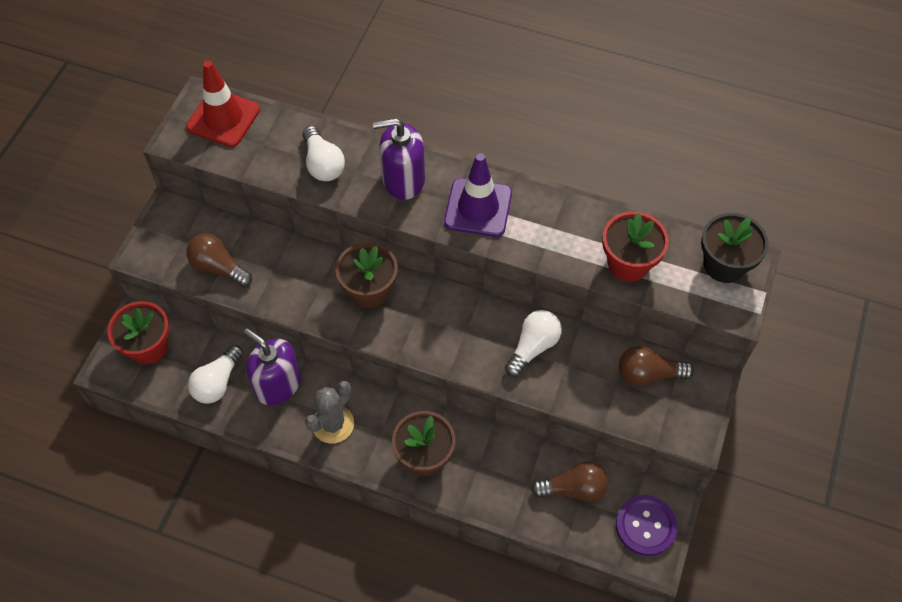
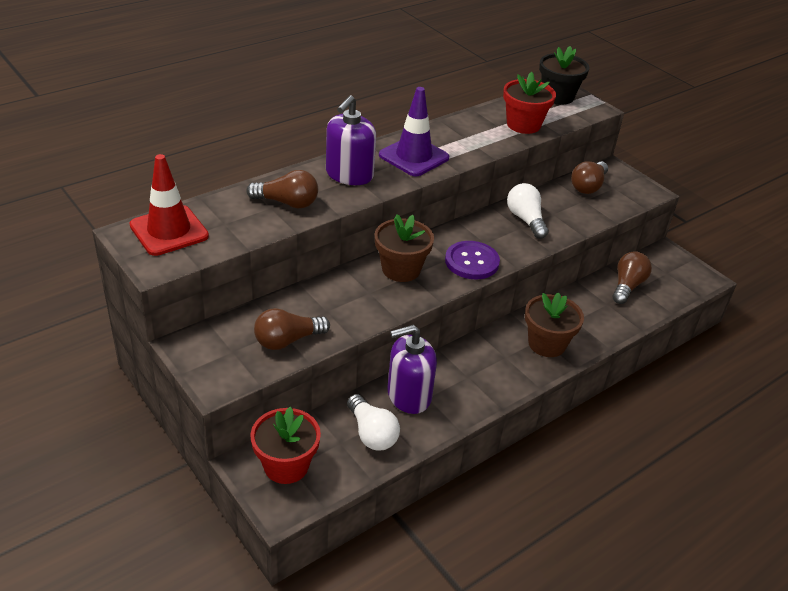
camera: 60 degrees left, 20 degrees down
white light bulb [302,126,345,181] -> brown light bulb [246,170,318,208]
grey cactus [305,381,354,444] -> none
purple button [616,495,677,556] -> purple button moved to [445,241,500,279]

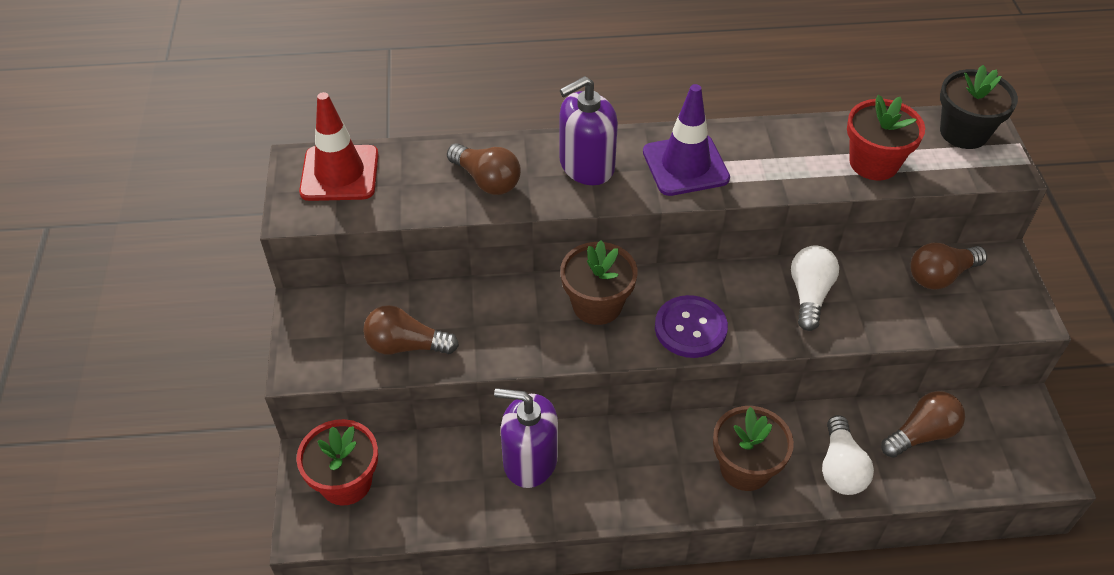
camera: 35 degrees right, 10 degrees up
white light bulb [347,394,400,451] -> white light bulb moved to [822,415,874,495]

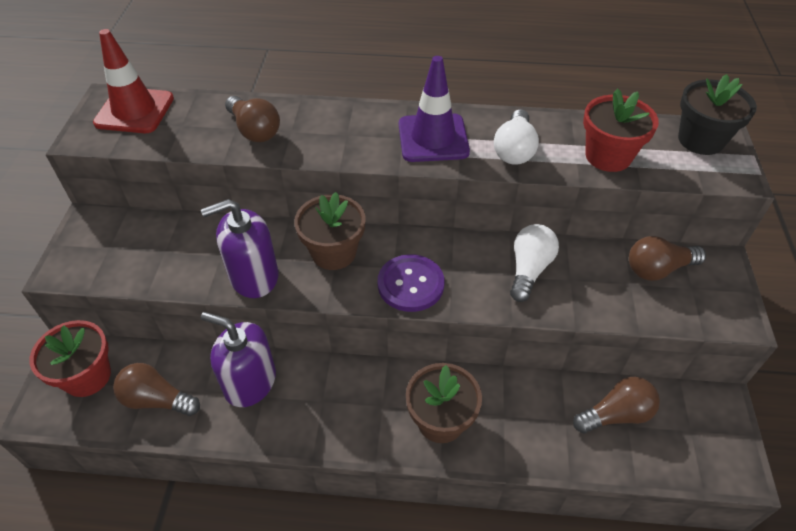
camera: 10 degrees right, 0 degrees up
brown light bulb [363,305,459,355] -> brown light bulb moved to [113,363,200,416]
purple soap dispenser [559,76,618,185] -> purple soap dispenser moved to [201,199,278,298]
white light bulb [822,415,874,495] -> white light bulb moved to [494,109,539,165]

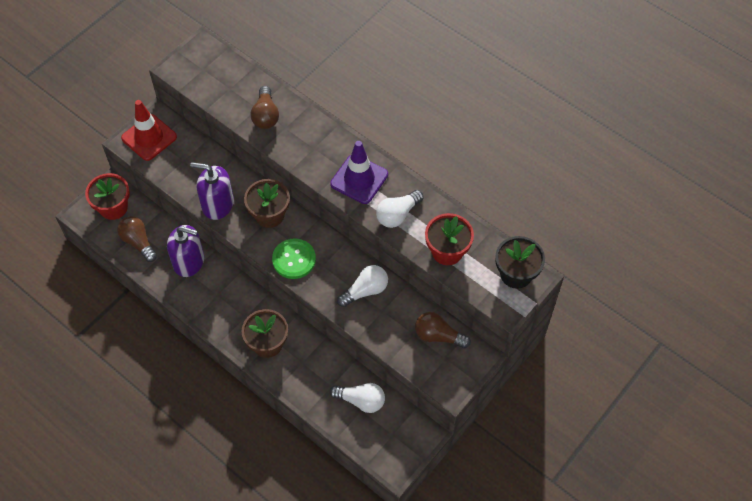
camera: 35 degrees right, 10 degrees up
red traffic cone [93,29,174,133] -> red traffic cone moved to [121,100,177,161]
purple soap dispenser [201,312,276,407] -> purple soap dispenser turned 135 degrees clockwise [167,225,204,277]
purple button [378,254,444,312] -> green button [272,239,316,279]
brown light bulb [573,377,660,434] -> white light bulb [330,383,385,413]

